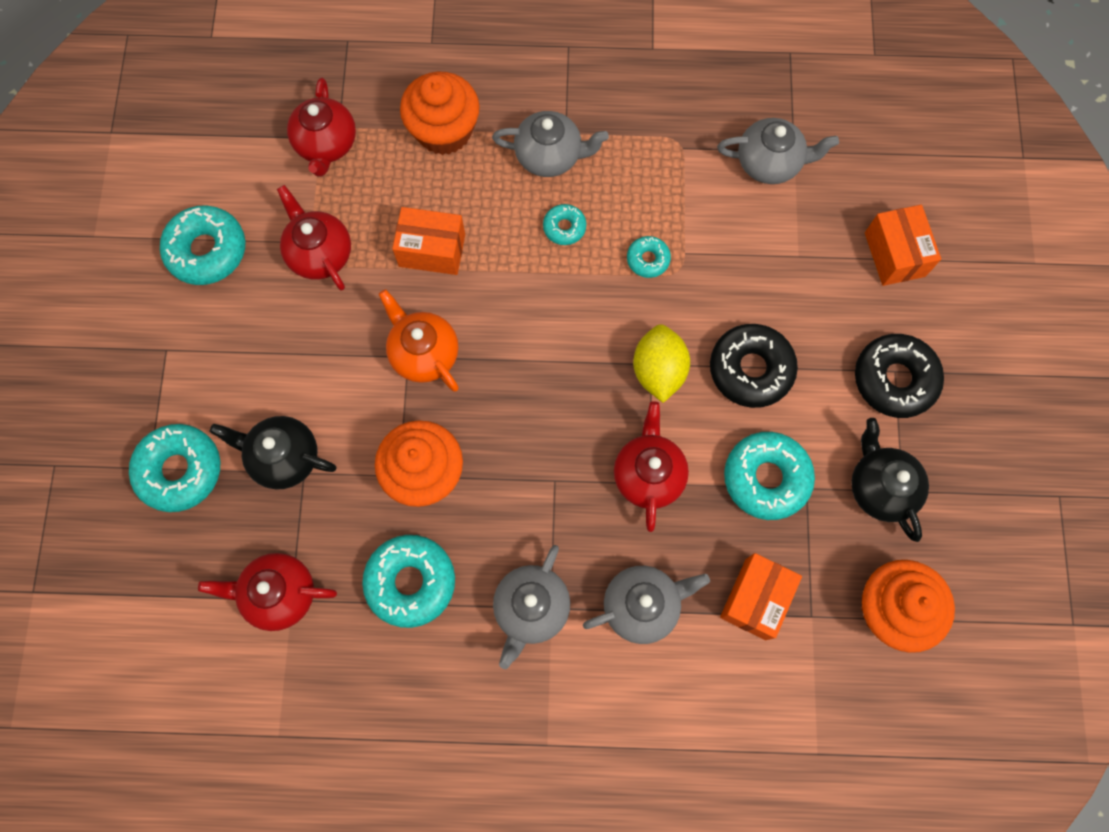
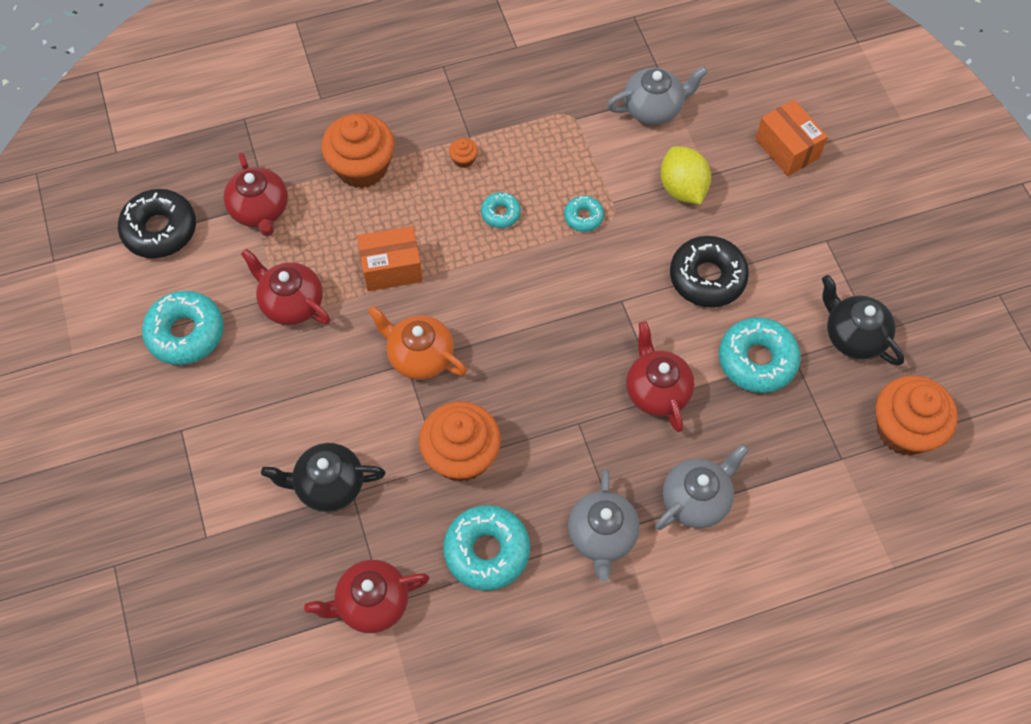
camera: 20 degrees left, 10 degrees down
turquoise donut [129,424,220,512] -> none
grey teapot [492,111,609,177] -> orange cupcake [449,138,478,168]
yellow lemon [633,324,690,403] -> yellow lemon moved to [660,146,711,204]
orange box [720,553,802,640] -> none
black donut [855,334,944,418] -> black donut moved to [118,189,196,258]

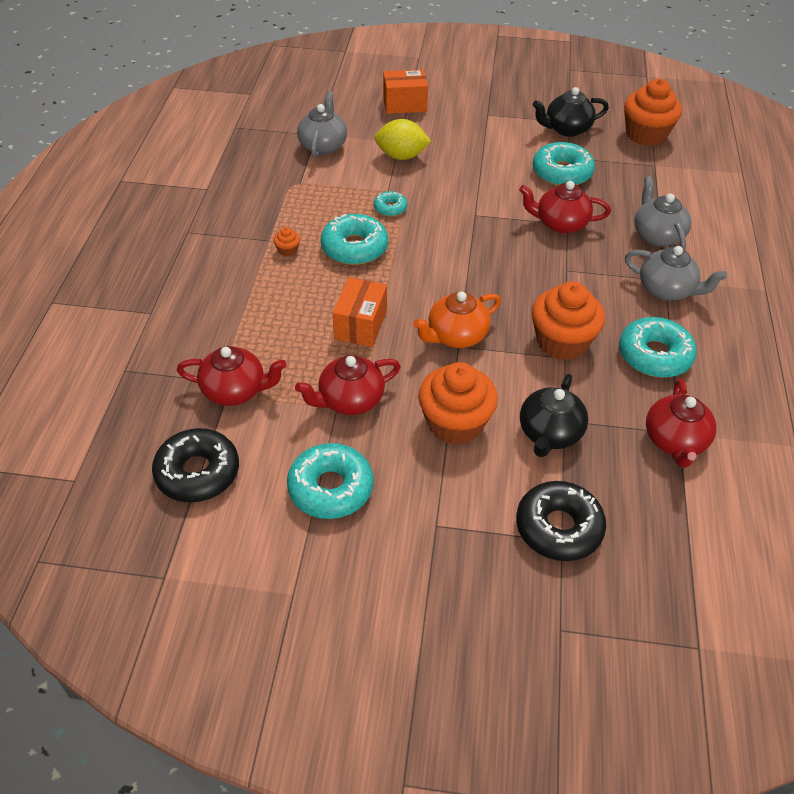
camera: 65 degrees left, 15 degrees down
orange cupcake [321,113,395,188] -> orange cupcake moved to [418,362,498,445]
turquoise donut [481,192,521,228] -> turquoise donut [321,214,388,265], size x1.90
black donut [670,236,749,308] -> black donut moved to [516,481,606,561]

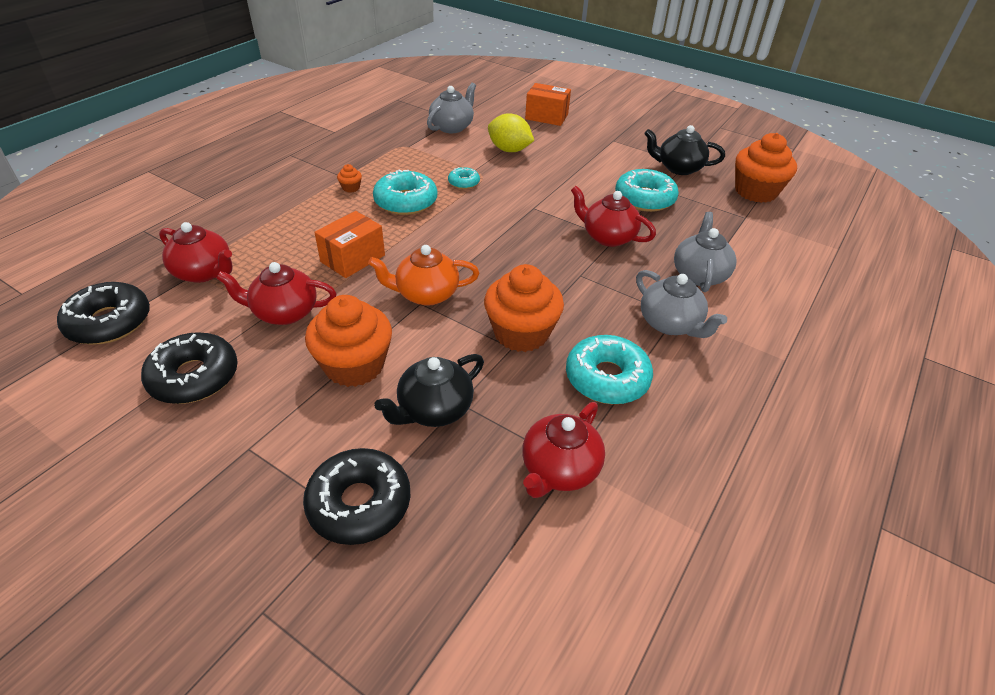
camera: 25 degrees right, 5 degrees down
turquoise donut [287,443,374,519] -> black donut [141,332,238,404]

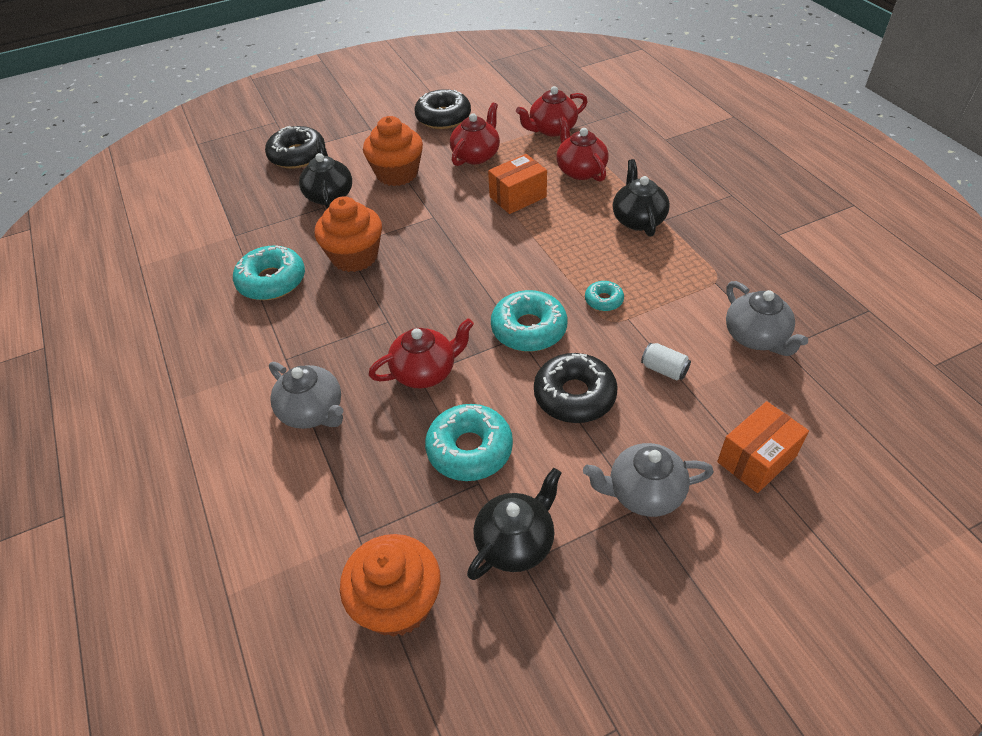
camera: 125 degrees right, 5 degrees up
black donut [57,282,150,344] -> black donut moved to [534,353,618,423]
orange box [314,211,385,278] -> orange box turned 75 degrees clockwise [488,154,547,214]
orange cupcake [337,164,362,193] -> black teapot [613,159,670,237]
orange teapot [368,245,479,306] -> none
turquoise donut [373,169,437,215] -> turquoise donut moved to [491,290,567,352]
yellow lemon [488,113,534,152] -> white can [641,343,691,381]
red teapot [522,402,605,498] -> red teapot moved to [556,117,608,182]
grey teapot [636,270,727,338] -> grey teapot moved to [583,443,714,517]

